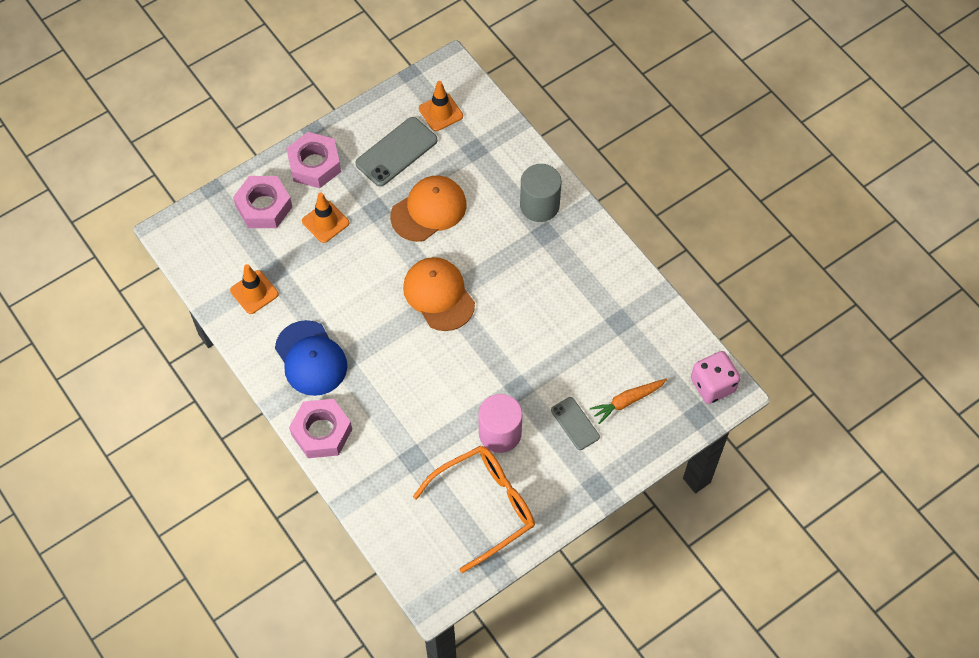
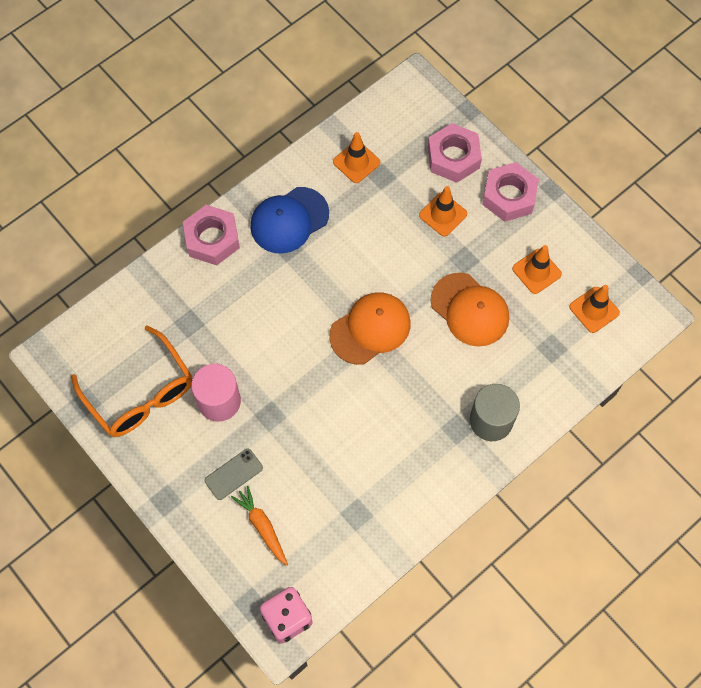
camera: 85 degrees right, 5 degrees up
grey phone [355,117,438,187] -> orange traffic cone [512,245,562,294]

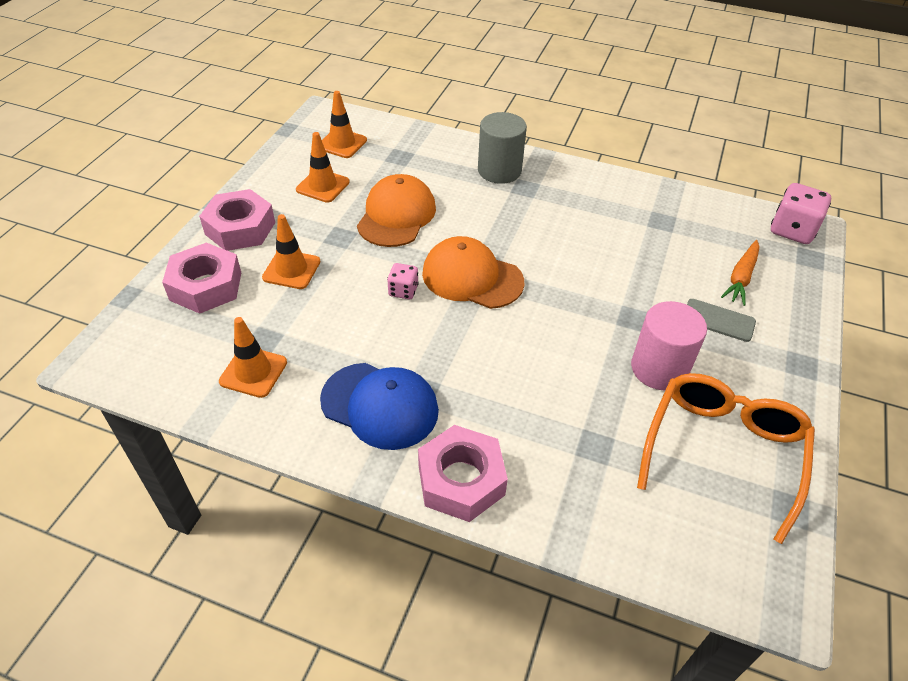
camera: 120 degrees left, 20 degrees down
none -> pink dice [387,263,419,299]

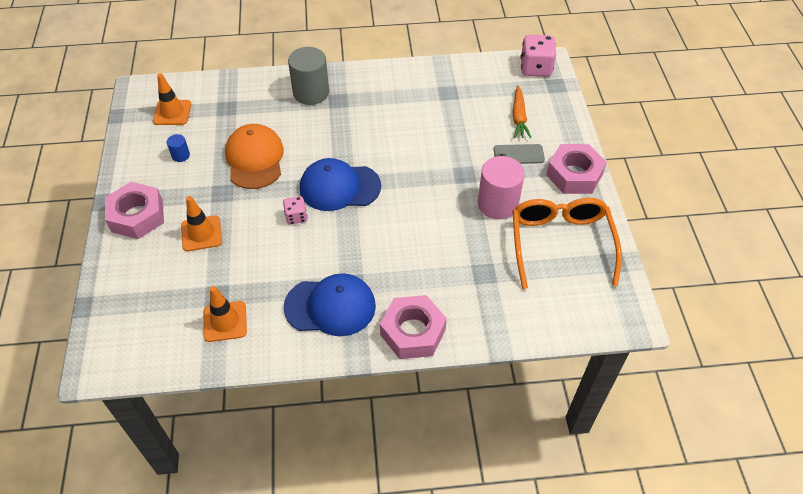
camera: 25 degrees left, 5 degrees up
pink nut [162,243,241,314] -> pink nut moved to [546,144,607,194]
orange traffic cone [296,132,350,203] -> blue cylinder [167,134,190,162]
orange cap [422,236,524,309] -> blue cap [300,158,381,211]

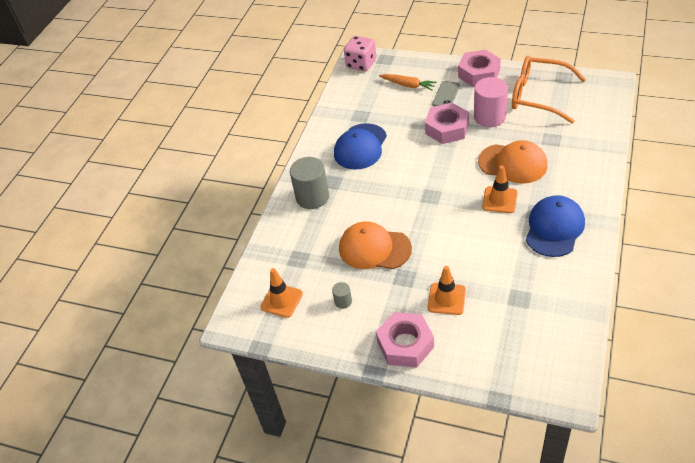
camera: 60 degrees left, 5 degrees down
blue cylinder [167,134,190,162] -> grey cylinder [332,282,352,309]
orange traffic cone [204,286,247,342] -> orange traffic cone moved to [482,165,518,213]
pink dice [283,196,307,225] -> none
blue cap [300,158,381,211] -> blue cap moved to [334,123,387,170]
pink nut [380,295,447,359] -> pink nut moved to [425,103,469,144]
none -> orange cap [478,140,548,184]

